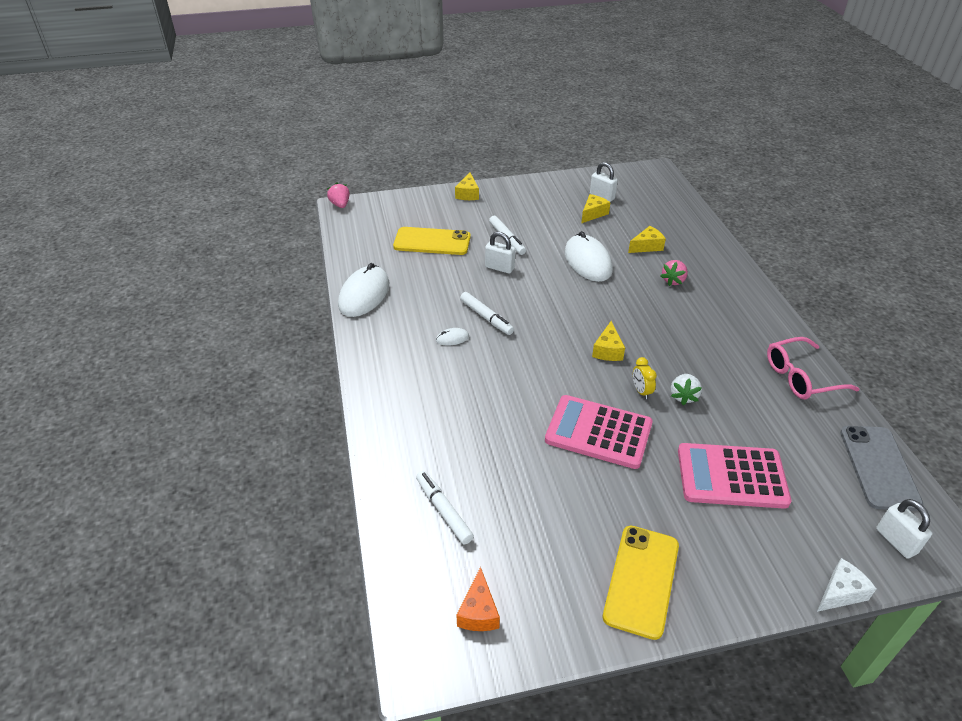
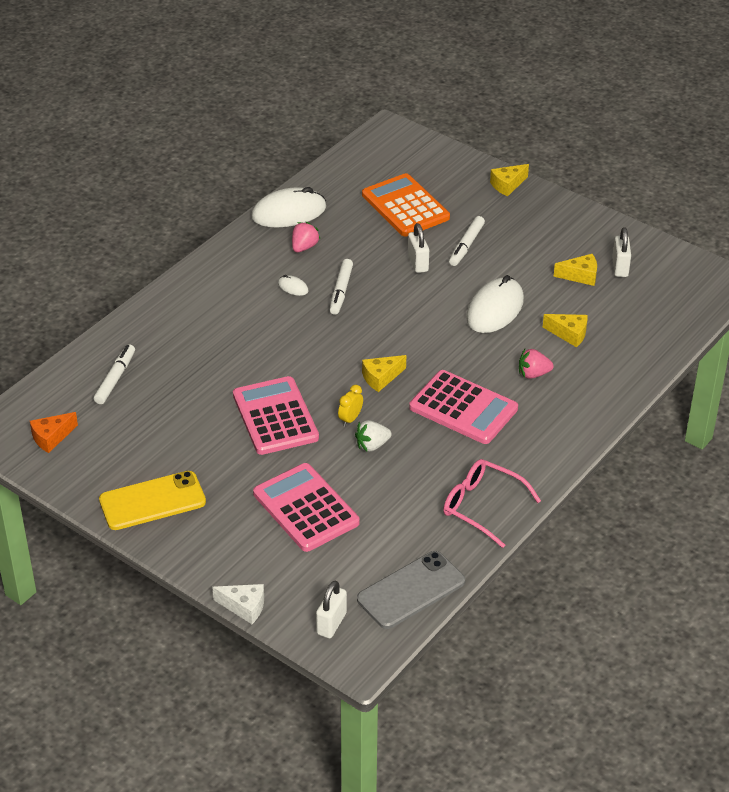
camera: 50 degrees right, 0 degrees up
pink strawberry [327,182,350,208] -> pink strawberry moved to [292,222,320,252]
yellow phone [393,227,471,255] -> orange calculator [362,173,450,236]
none -> pink calculator [409,370,518,444]

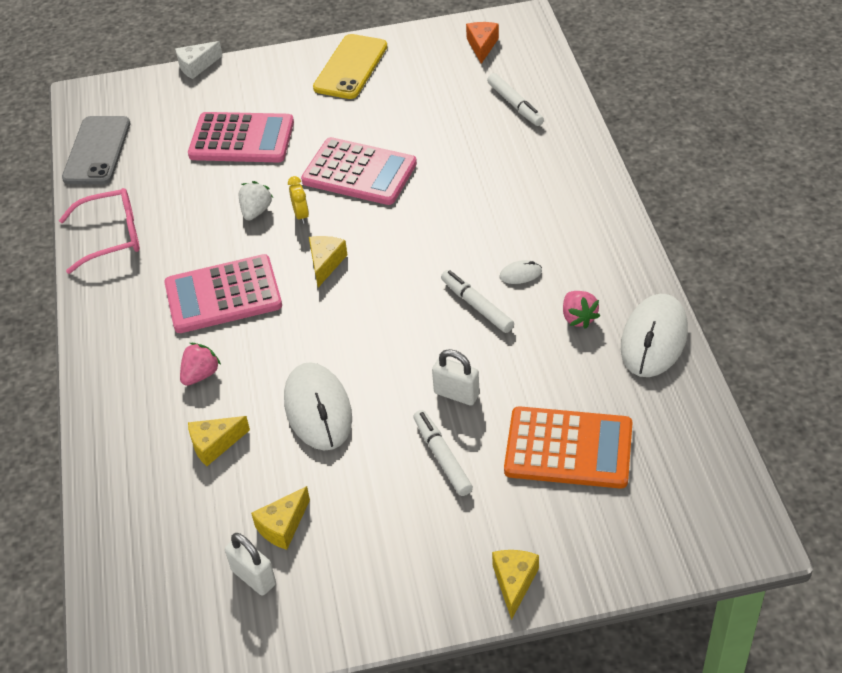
camera: 135 degrees right, 5 degrees up
white padlock [316,581,347,638] -> none

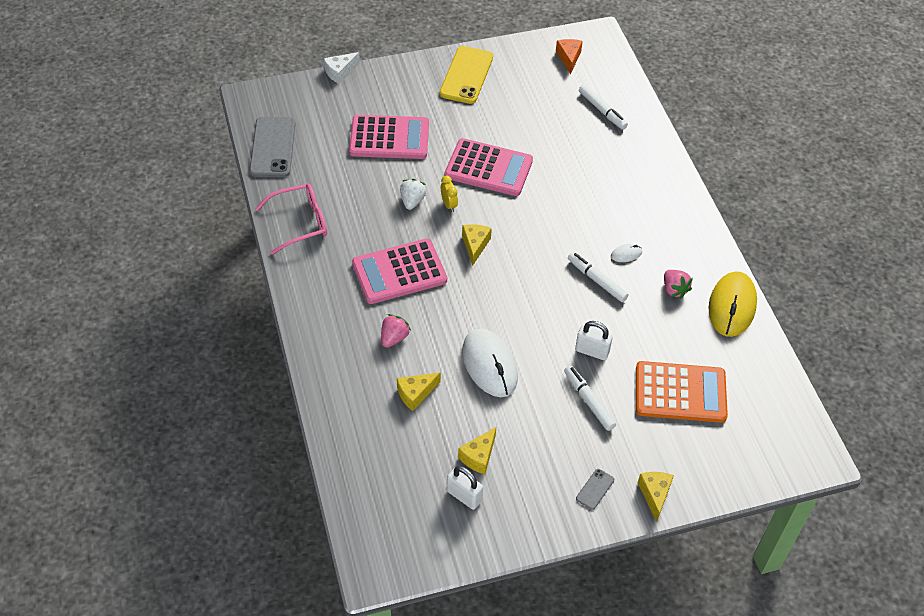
camera: 10 degrees left, 5 degrees up
white mouse [621,294,688,377] -> yellow mouse [708,271,757,337]
none -> grey phone [576,469,614,510]

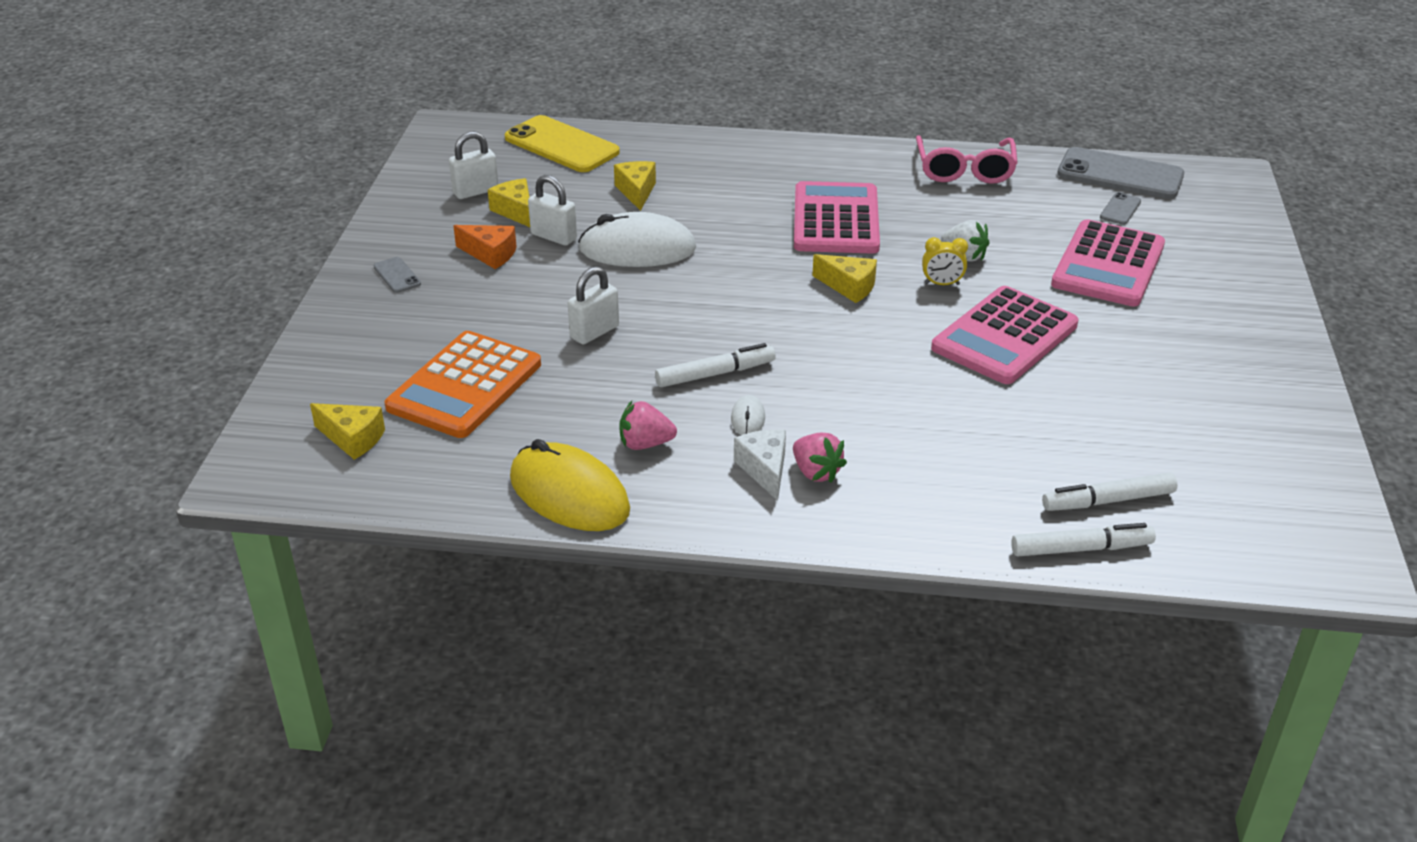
camera: 115 degrees right, 15 degrees down
white cheese [324,52,360,84] -> white cheese moved to [734,429,786,501]
pink strawberry [381,314,411,348] -> pink strawberry moved to [793,432,847,483]
yellow phone [440,46,493,104] -> yellow phone moved to [505,115,620,172]
orange cheese [556,39,583,74] -> orange cheese moved to [453,225,517,269]
white marker [564,365,616,431] -> white marker moved to [1011,523,1156,556]
yellow cheese [638,472,674,522] -> yellow cheese moved to [310,403,385,460]
none -> white padlock [528,175,577,246]
none -> grey phone [1100,192,1141,225]

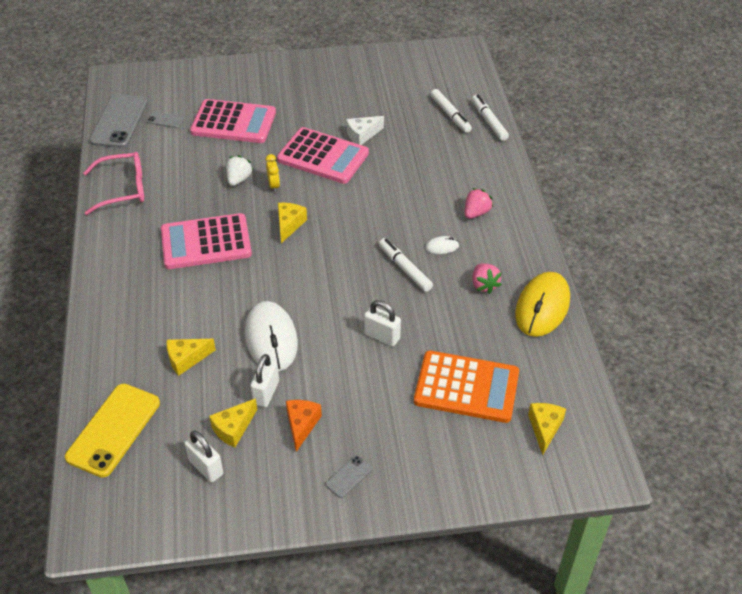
camera: 105 degrees left, 10 degrees up
white cheese [734,429,786,501] -> white cheese moved to [346,116,384,145]

